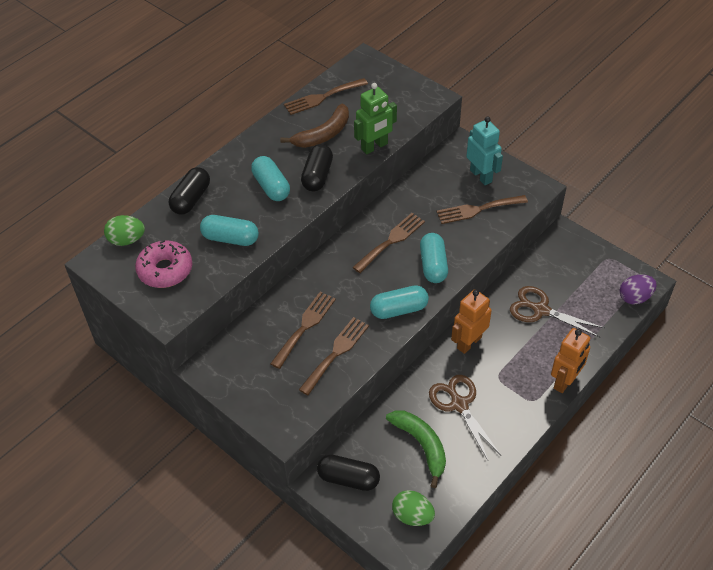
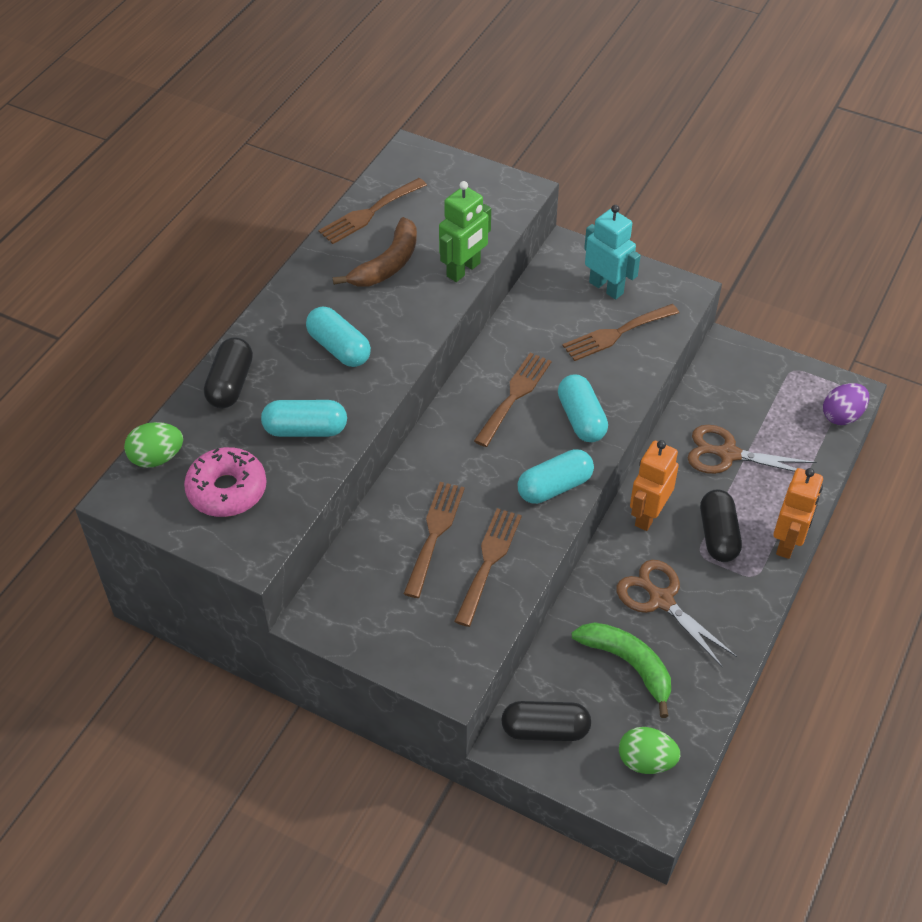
camera: 15 degrees left, 0 degrees up
black capsule [301,144,333,191] -> black capsule moved to [700,489,742,562]

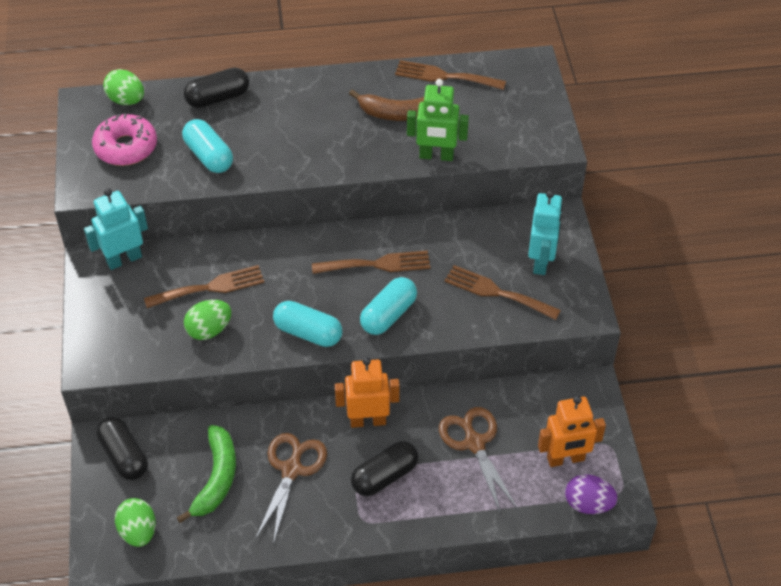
camera: 55 degrees right, 0 degrees up
turquoise capsule [306,306,371,367] -> none
brown fork [454,508,522,627] -> green egg [184,300,231,340]
orange robot [773,468,823,559] -> orange robot moved to [538,396,606,467]
none -> turquoise robot [84,188,148,270]

